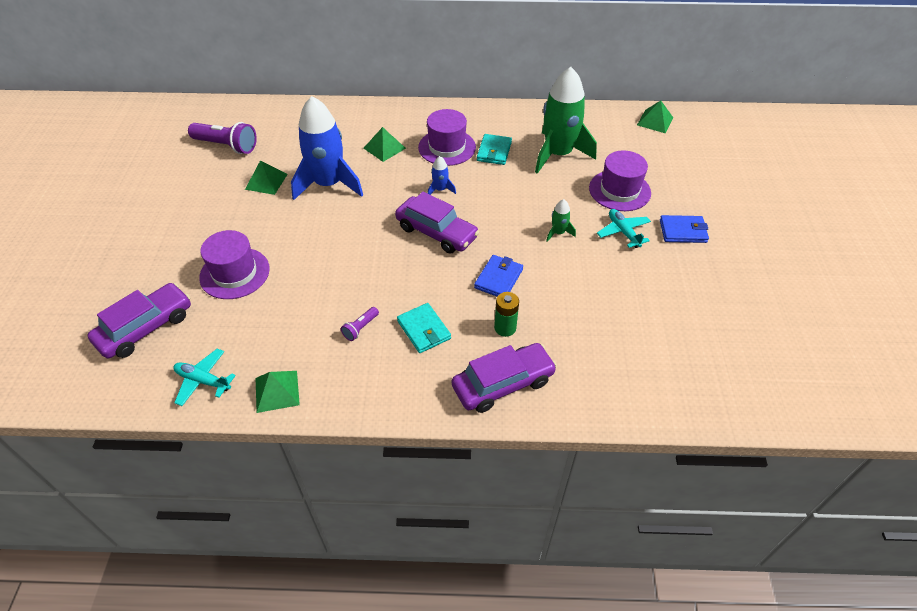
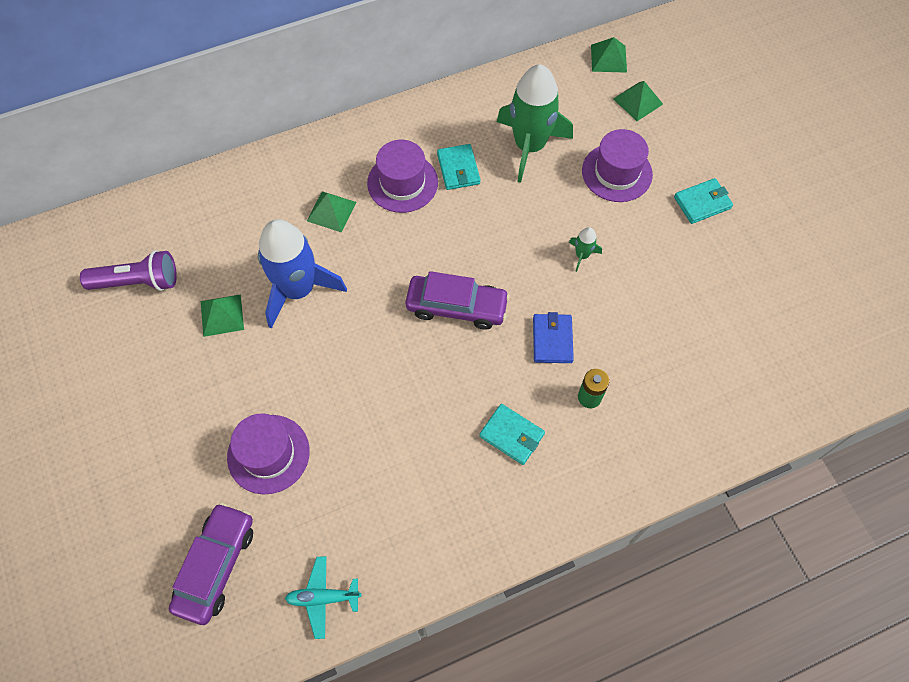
camera: 25 degrees left, 15 degrees up
green pyramid [256,371,300,413] -> green pyramid moved to [613,81,663,121]
purple flashlight [341,307,379,341] -> none
blue rocket [428,156,456,195] -> none
purple car [452,343,557,413] -> none
turquoise plane [597,209,651,248] -> none
blue wallet [660,215,709,243] -> turquoise wallet [674,178,733,224]

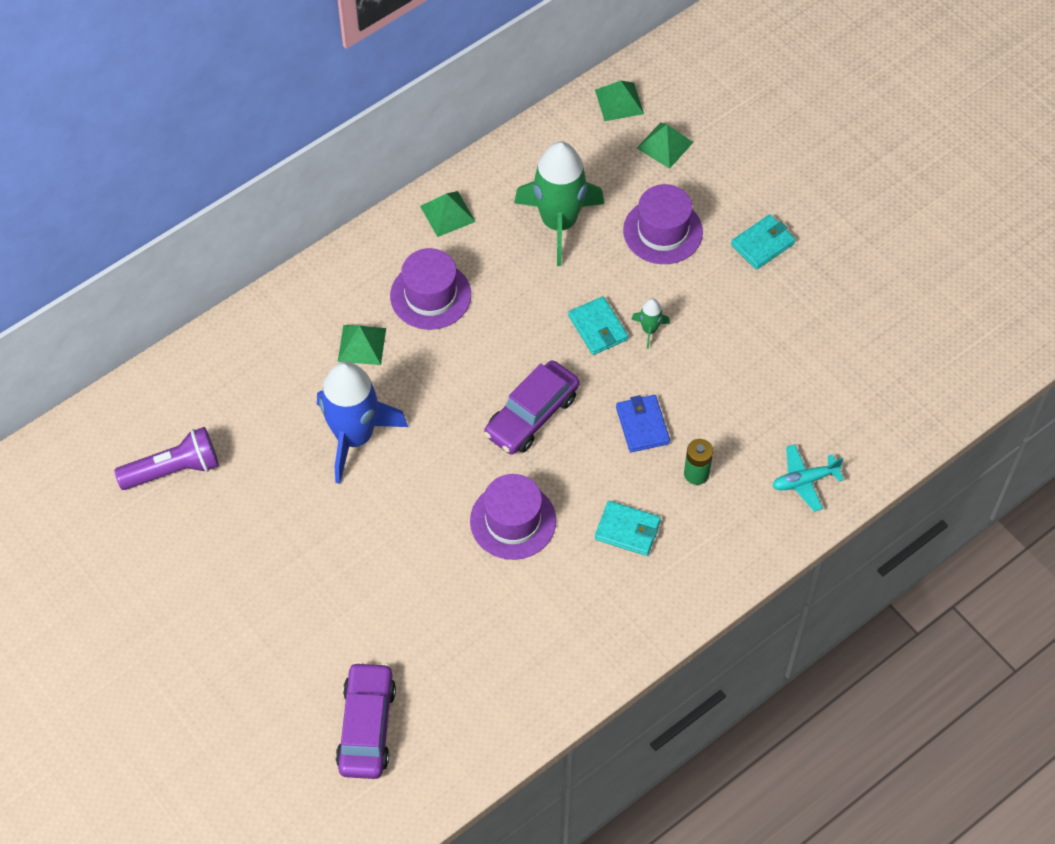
camera: 15 degrees left, 5 degrees down
green pyramid [201,294,244,337] -> green pyramid moved to [420,191,475,237]
purple hat [227,413,310,495] -> purple hat moved to [470,474,556,560]
turquoise plane [285,556,361,639] -> turquoise plane moved to [773,444,844,512]
purple car [405,271,510,330] -> purple car turned 135 degrees clockwise [484,360,580,455]
turquoise wallet [437,144,481,190] -> turquoise wallet moved to [568,296,628,355]

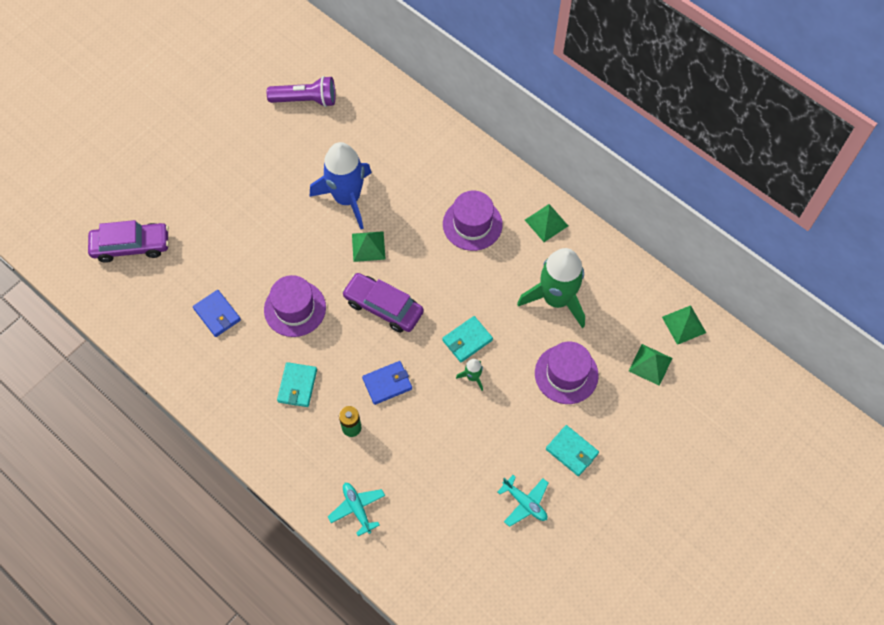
camera: 80 degrees right, 5 degrees up
purple flashlight [114,427,219,490] -> purple flashlight turned 60 degrees counterclockwise [267,76,335,107]
green pyramid [338,325,386,365] -> green pyramid moved to [352,231,386,262]
none -> blue wallet [193,290,241,337]
none -> turquoise plane [497,475,548,527]

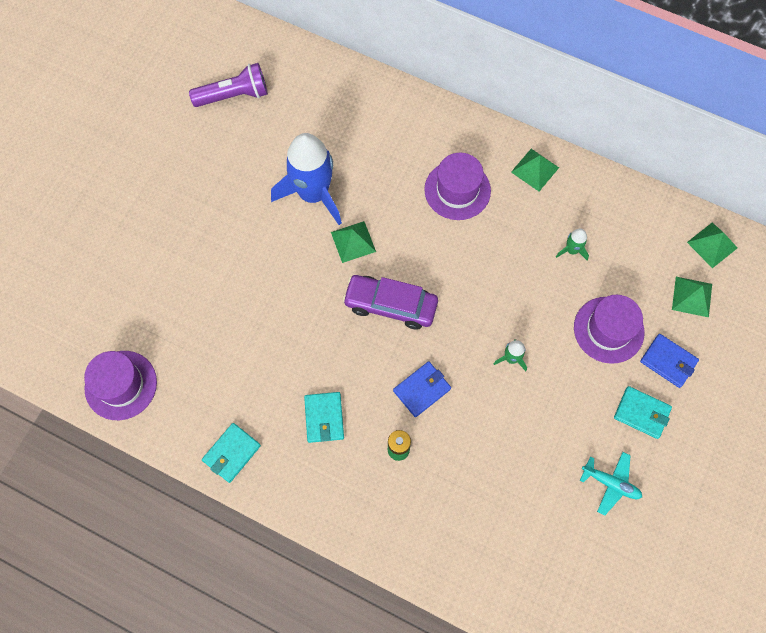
camera: 15 degrees left, 5 degrees up
purple car [88,220,169,263] -> none
blue wallet [193,290,241,337] -> blue wallet moved to [640,334,699,388]
purple hat [264,275,326,337] -> purple hat moved to [84,351,157,420]
turquoise plane [328,483,385,536] -> none
turquoise wallet [442,316,493,362] -> turquoise wallet moved to [202,423,261,483]
green rocket [517,248,585,328] -> green rocket [556,229,589,260], size x0.41

